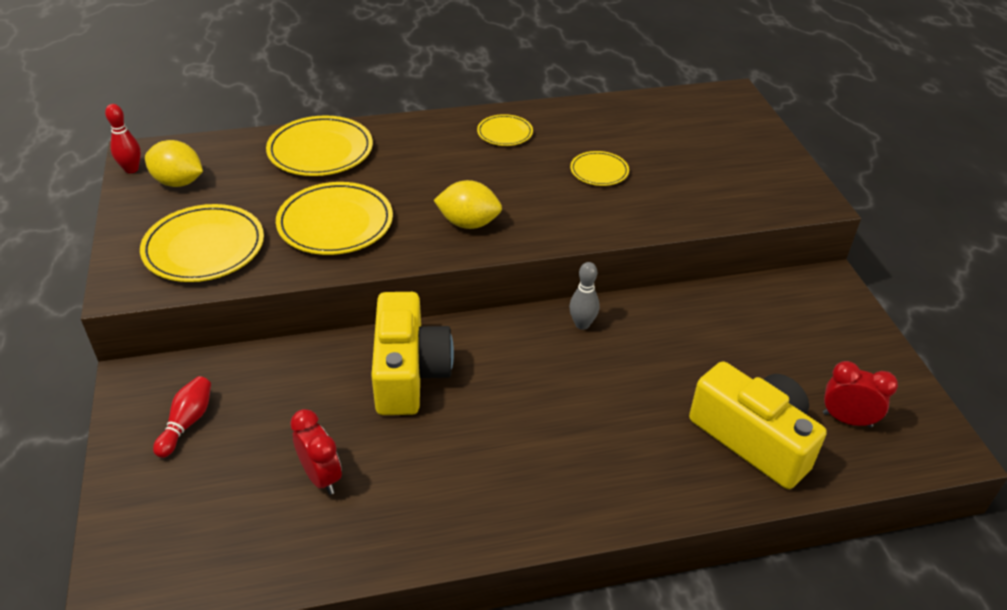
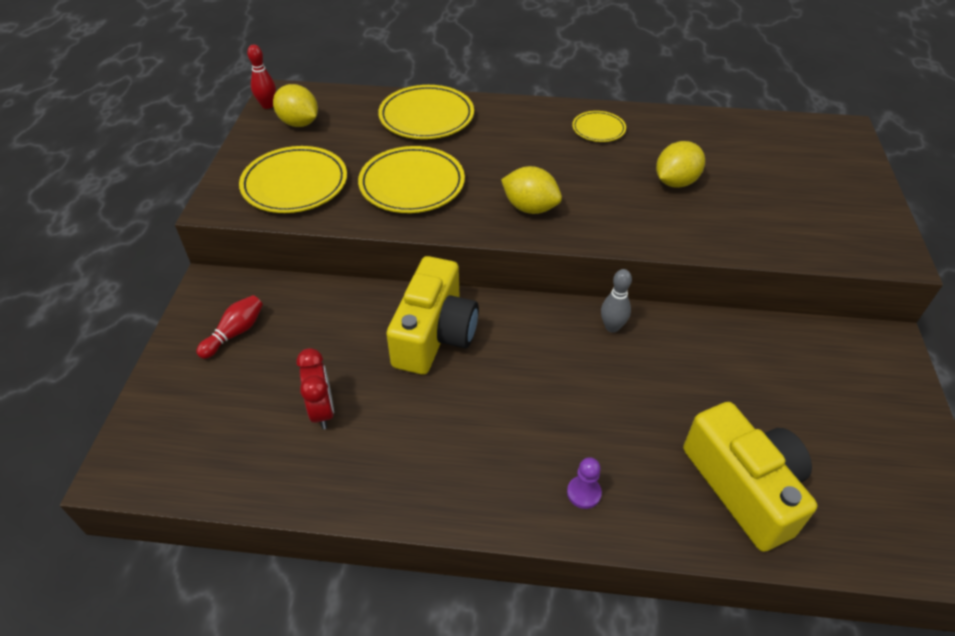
camera: 20 degrees right, 5 degrees up
yellow plate [570,151,629,186] -> yellow lemon [656,141,705,188]
red clock [823,361,898,428] -> none
none -> purple pawn [567,457,602,509]

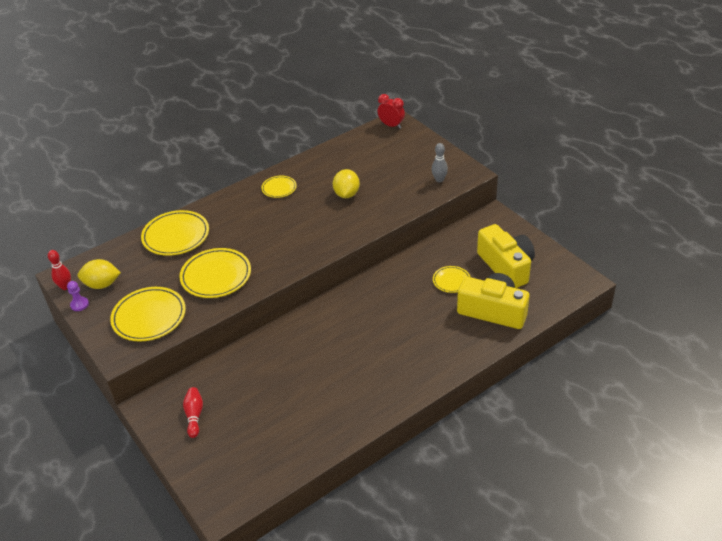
camera: 40 degrees left, 5 degrees down
red clock [297,348,334,429] -> red clock moved to [378,94,405,129]
yellow camera [386,256,479,375] -> yellow camera moved to [477,224,535,288]
yellow lemon [501,166,562,214] -> none
purple pawn [567,457,602,509] -> purple pawn moved to [67,281,89,311]
grey bowling pin [601,269,632,333] -> grey bowling pin moved to [431,143,448,182]
none -> yellow plate [433,266,470,293]

